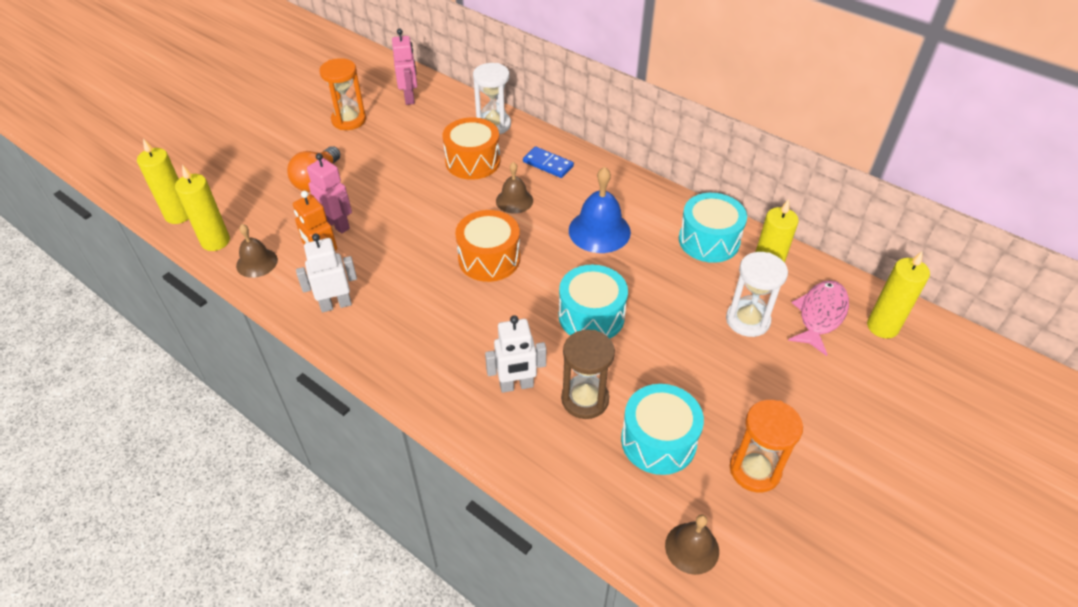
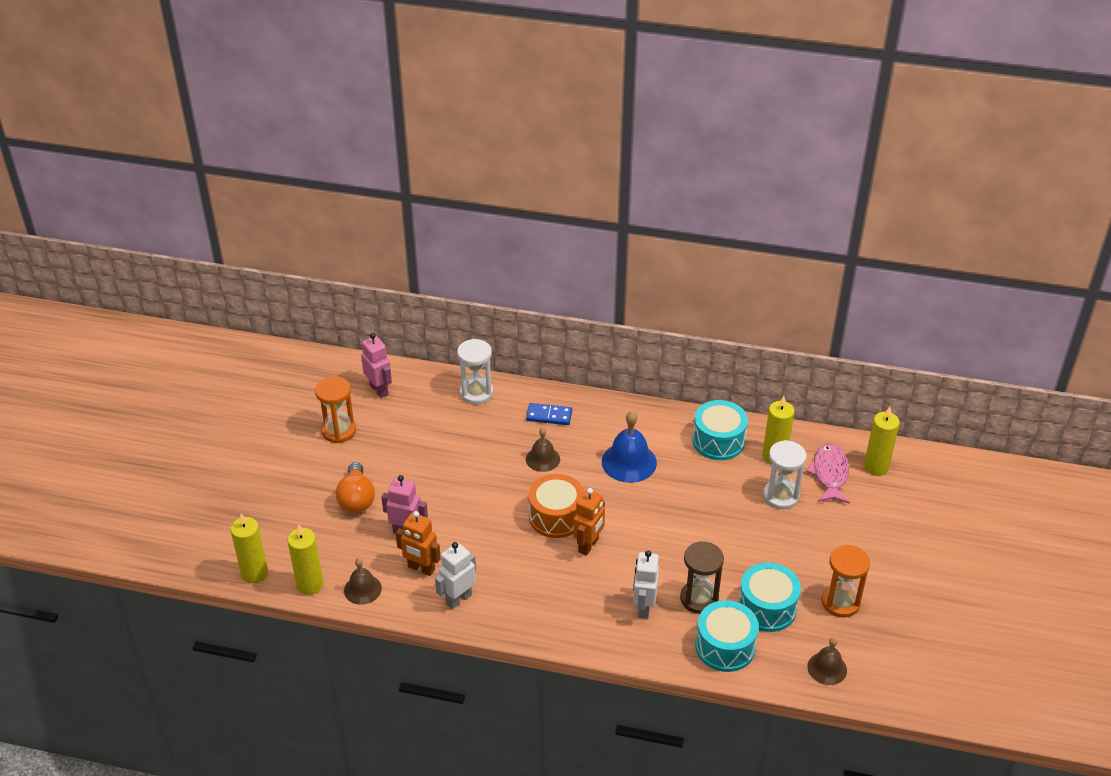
camera: 25 degrees left, 5 degrees down
orange drum [442,117,500,180] -> none
white robot [485,315,546,393] -> white robot turned 135 degrees clockwise [633,551,659,619]
turquoise drum [559,265,628,339] -> turquoise drum moved to [695,600,759,672]
none -> orange robot [573,488,605,556]

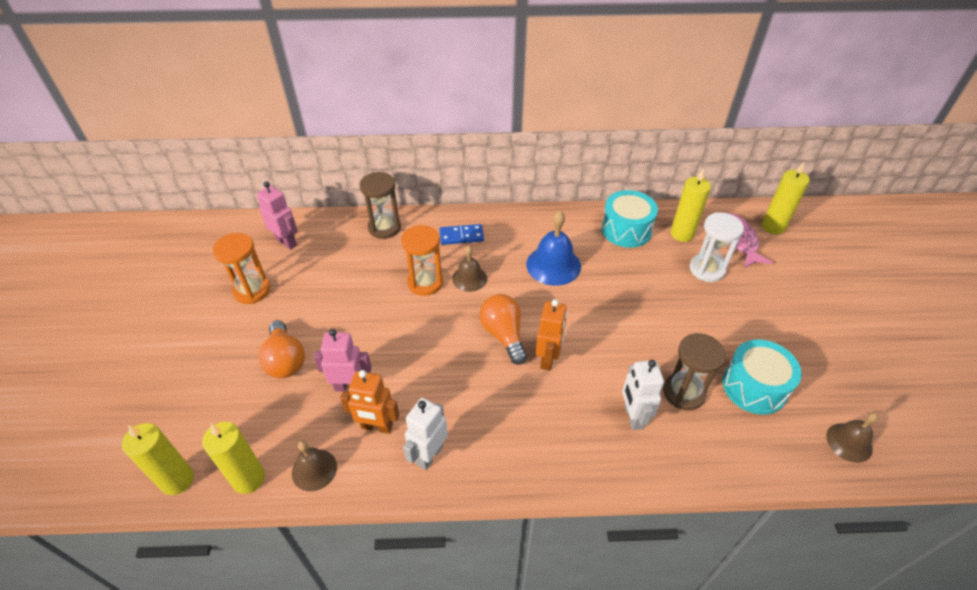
camera: 15 degrees left, 5 degrees up
white hourglass [457,339,493,404] -> brown hourglass [359,172,401,239]
orange drum [528,474,584,538] -> orange light bulb [480,294,527,365]
turquoise drum [695,600,759,672] -> none
orange hourglass [822,545,870,618] -> orange hourglass moved to [401,225,443,296]

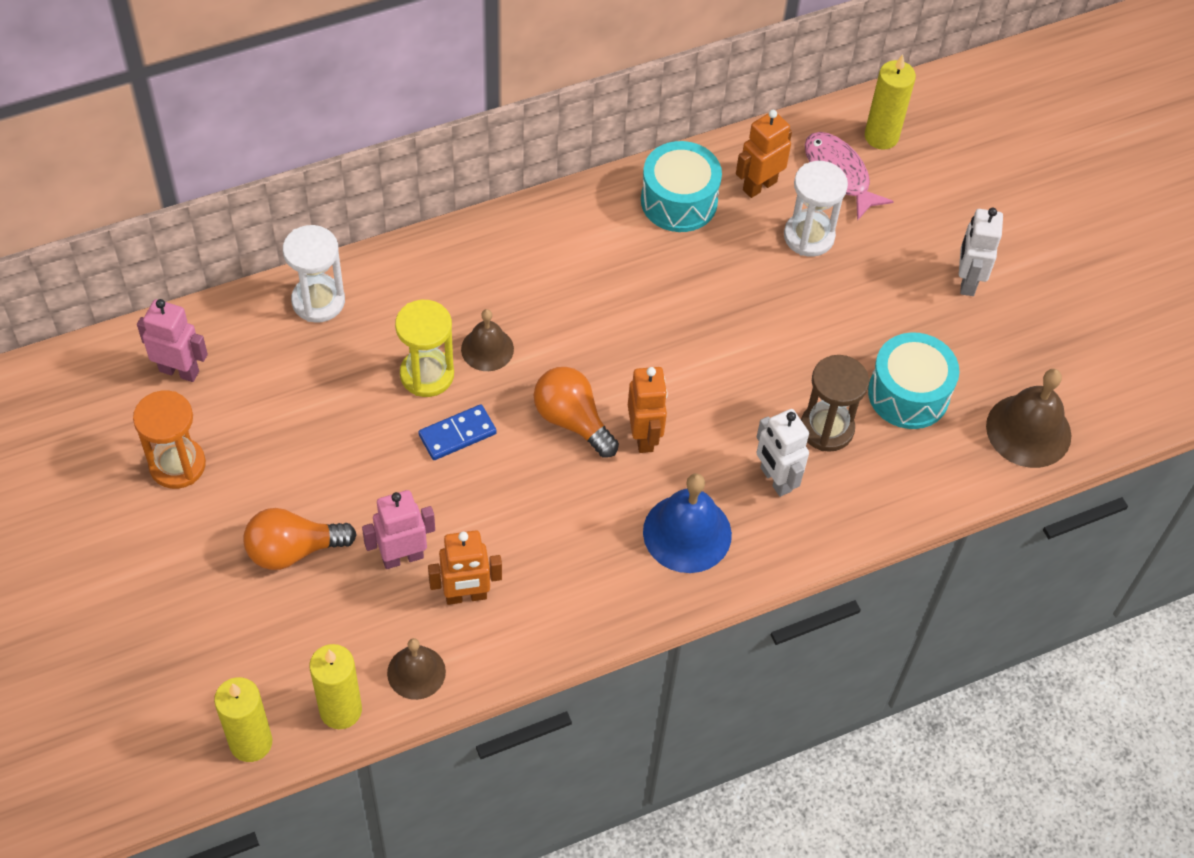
camera: 25 degrees left, 10 degrees up
orange light bulb [259,320,305,378] -> orange light bulb turned 120 degrees clockwise [243,508,357,570]
brown hourglass [359,172,401,239] -> white hourglass [283,225,345,323]
orange hourglass [401,225,443,296] -> yellow hourglass [395,300,454,397]
white robot [403,398,448,470] -> white robot moved to [959,208,1003,296]
blue domino [439,224,484,245] -> blue domino moved to [419,404,497,460]
blue bell [526,211,581,286] -> blue bell moved to [643,474,732,573]
yellow candle [670,169,711,242] -> orange robot [736,110,792,198]
brown bell [826,413,878,463] -> brown bell [986,369,1071,468], size x1.60

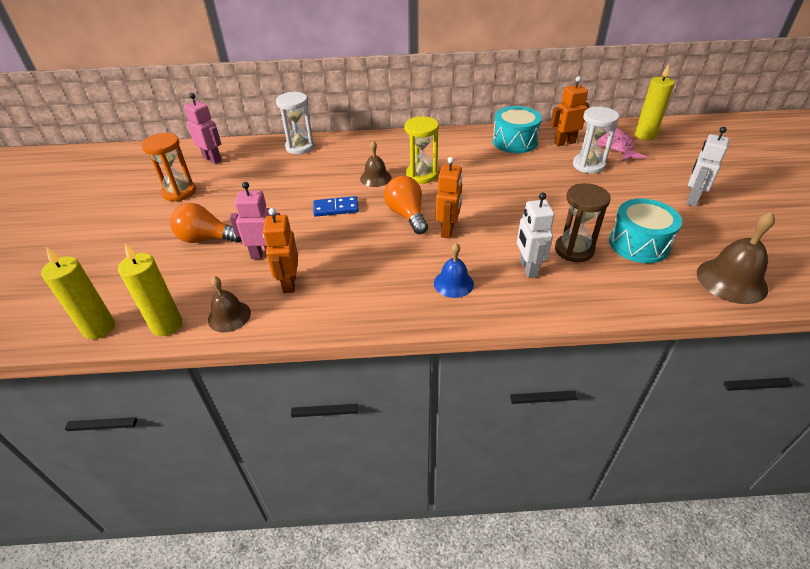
camera: 25 degrees right, 15 degrees down
yellow hourglass [395,300,454,397] -> yellow hourglass moved to [405,116,439,184]
orange robot [428,530,502,605] -> orange robot turned 75 degrees clockwise [263,208,298,293]
blue bell [643,474,732,573] -> blue bell [434,243,474,298], size x0.63

